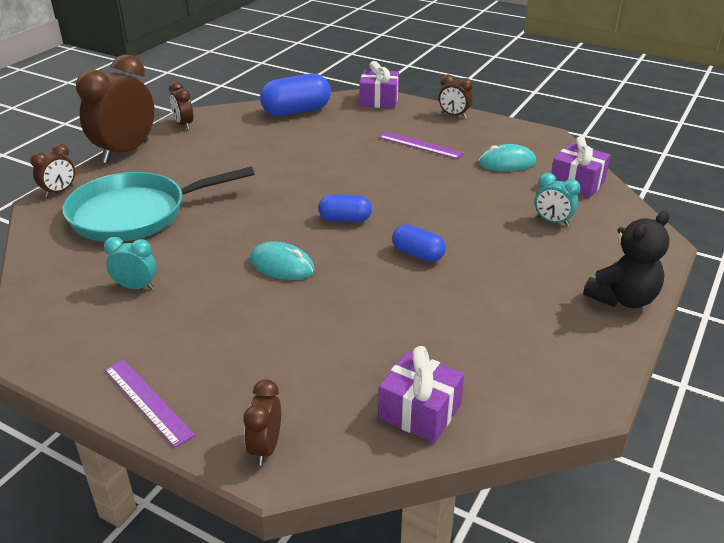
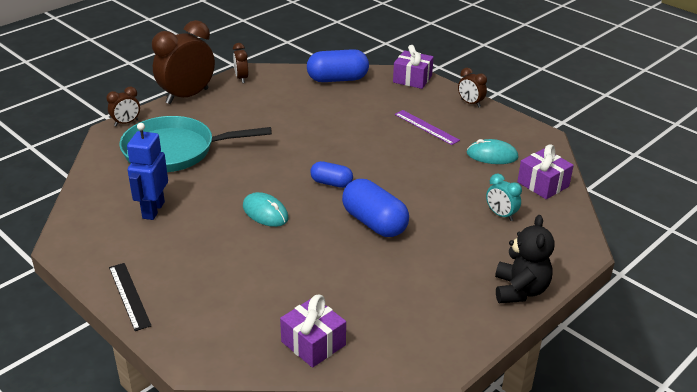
camera: 15 degrees right, 0 degrees up
turquoise clock [104,237,156,290] -> blue robot [127,123,168,220]
purple ruler [104,360,195,447] -> black ruler [109,263,151,331]
brown clock [243,379,281,465] -> none
blue capsule [392,224,446,262] -> blue capsule [342,179,409,237], size x1.70
black teddy bear [583,211,670,308] -> black teddy bear turned 60 degrees counterclockwise [495,215,554,303]

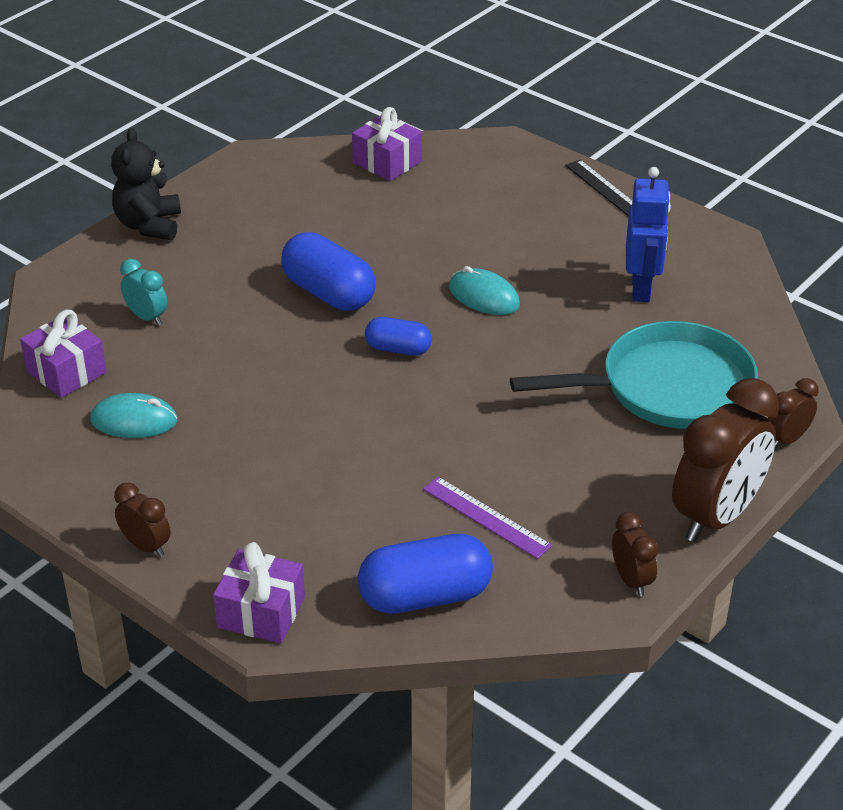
camera: 175 degrees right, 5 degrees up
purple ruler [394,110,460,145] -> purple ruler moved to [423,477,552,559]

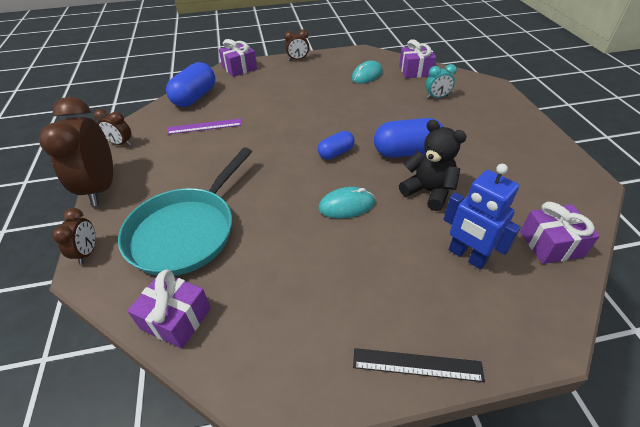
camera: 130 degrees right, 5 degrees up
black teddy bear [111,128,181,240] -> black teddy bear moved to [399,120,467,211]
blue robot [626,167,671,302] -> blue robot moved to [443,164,521,269]
none -> purple gift [127,270,211,349]

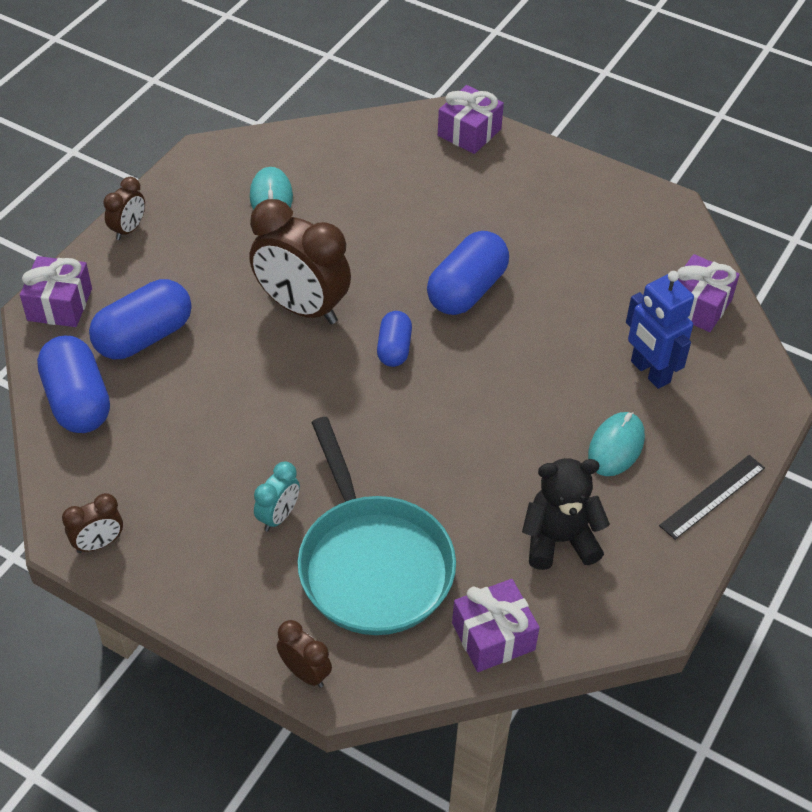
camera: 50 degrees left, 5 degrees up
brown clock [39,97,113,206] -> brown clock moved to [249,199,351,324]
purple ruler [167,119,242,134] -> none
turquoise mouse [319,187,375,218] -> turquoise mouse moved to [588,412,645,476]
purple gift [399,39,436,78] -> purple gift moved to [438,85,504,154]
black teddy bear [399,120,467,211] -> black teddy bear moved to [522,458,610,570]
turquoise clock [426,64,457,99] -> turquoise clock moved to [254,461,300,532]
blue robot [443,164,521,269] -> blue robot turned 60 degrees clockwise [626,271,694,389]
none -> blue capsule [89,279,191,359]

